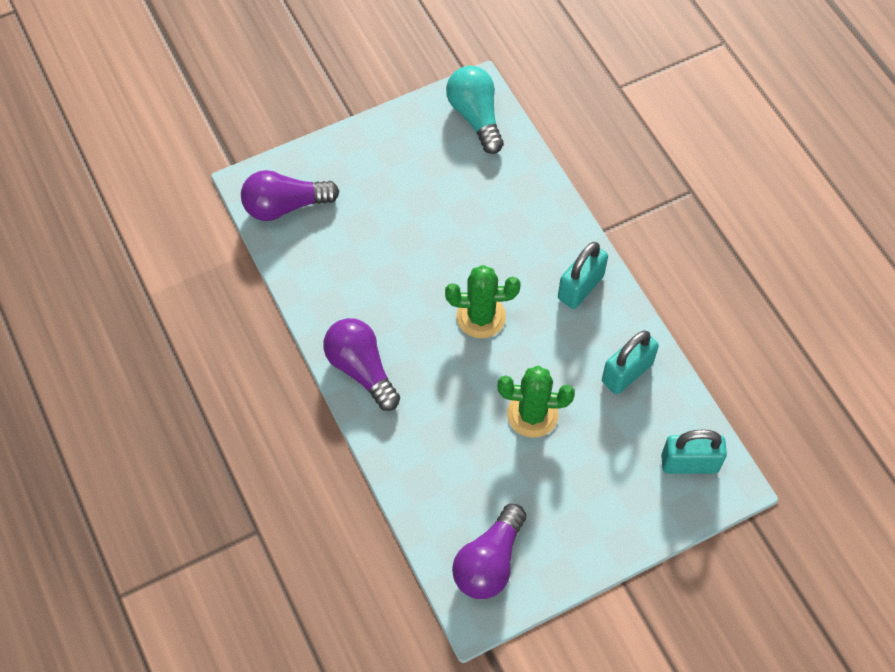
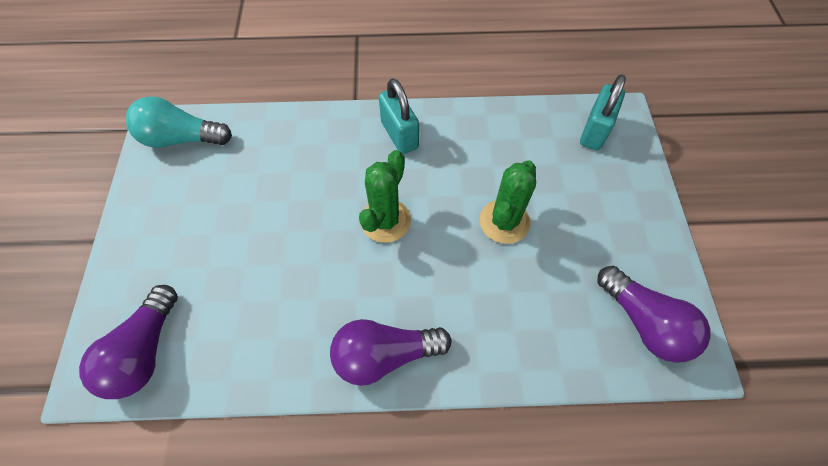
camera: 65 degrees left, 0 degrees up
turquoise padlock [602,330,659,394] -> none

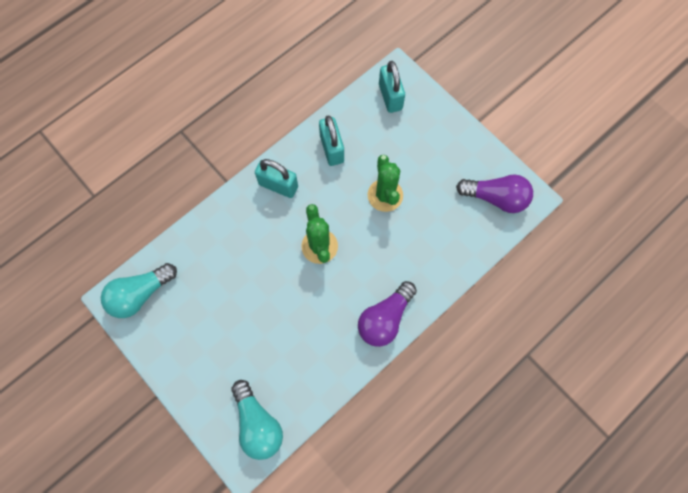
camera: 40 degrees left, 10 degrees up
purple light bulb [79,285,178,399] -> turquoise light bulb [231,380,283,460]
none -> turquoise padlock [319,115,344,166]

